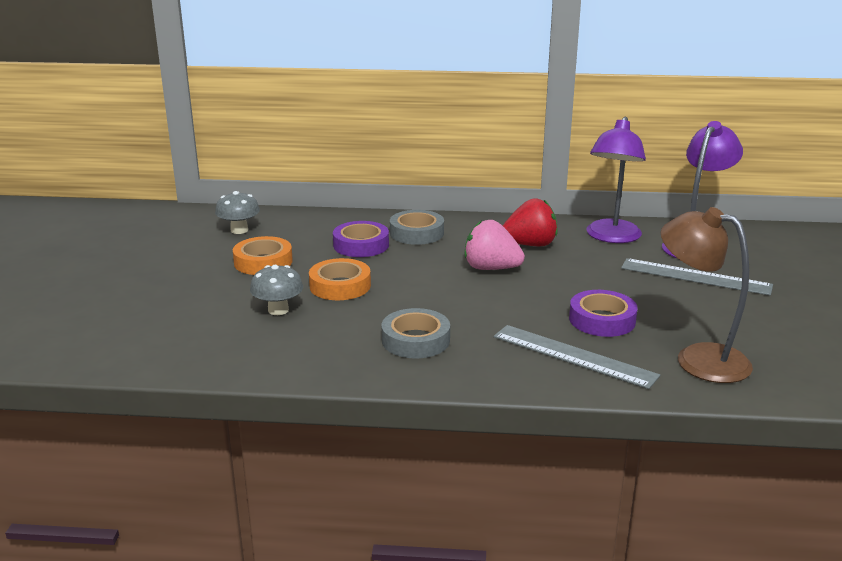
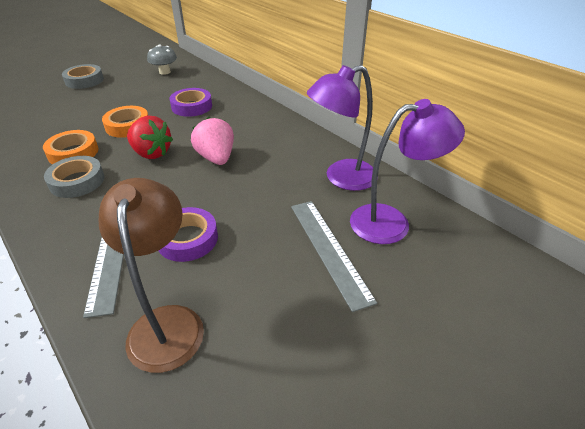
camera: 45 degrees right, 15 degrees up
orange tape [233,236,293,275] -> orange tape moved to [43,130,98,164]
grey mushroom [250,265,303,315] -> none
grey tape [390,210,444,245] -> grey tape moved to [62,64,104,89]
red strawberry [503,198,557,246] -> red strawberry moved to [127,116,173,159]

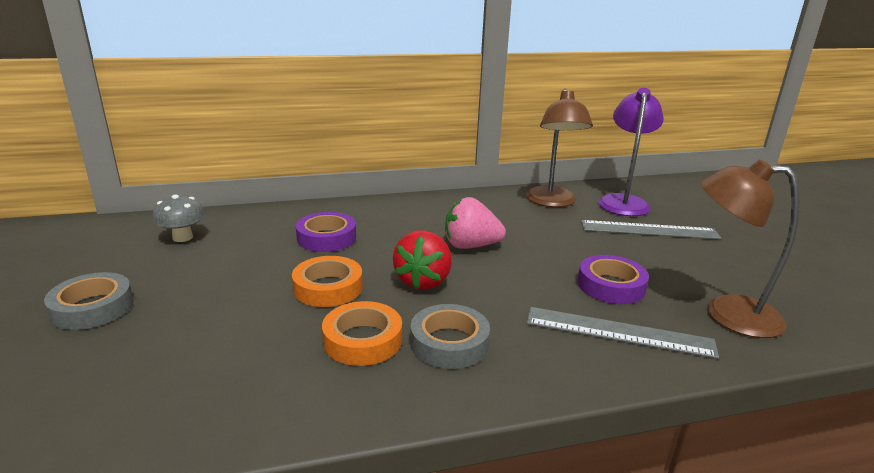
camera: 65 degrees left, 15 degrees down
red strawberry [127,116,173,159] -> red strawberry turned 135 degrees clockwise [393,230,452,290]
purple lamp [307,65,378,191] -> brown lamp [526,89,593,207]

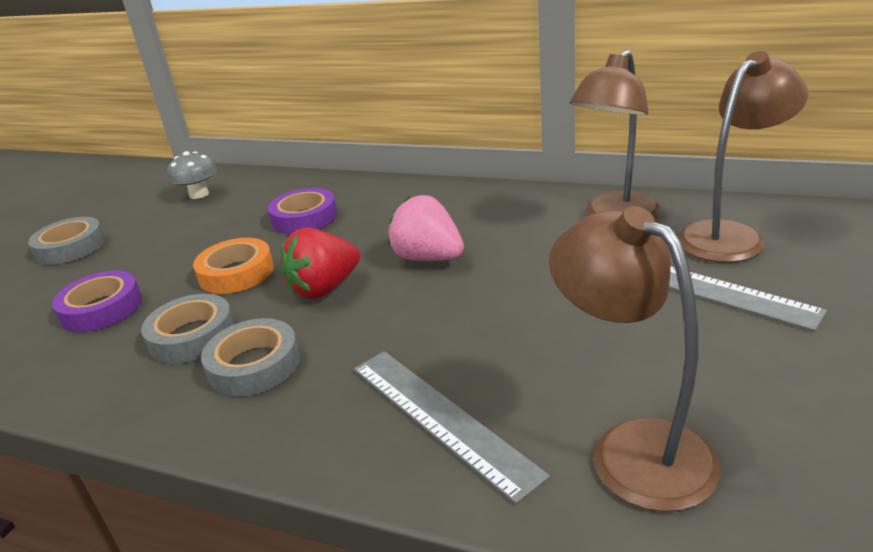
camera: 40 degrees right, 5 degrees up
orange tape [322,301,402,366] -> grey tape [141,294,235,364]
purple tape [578,255,649,304] -> purple tape moved to [52,271,142,332]
purple lamp [598,88,664,216] -> brown lamp [678,51,808,263]

